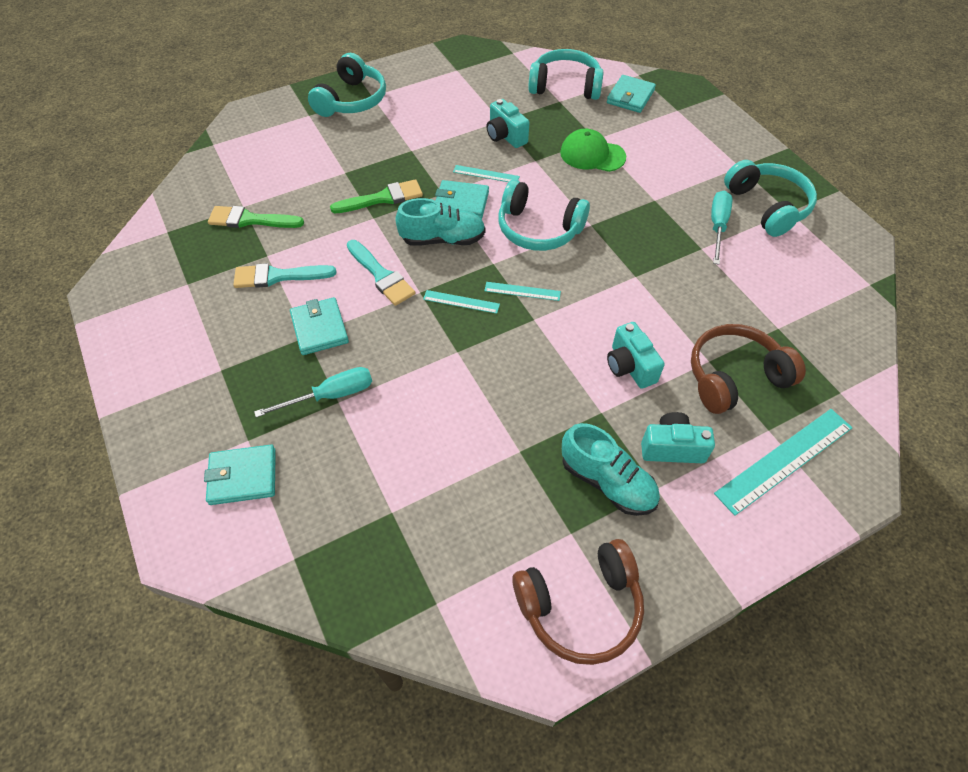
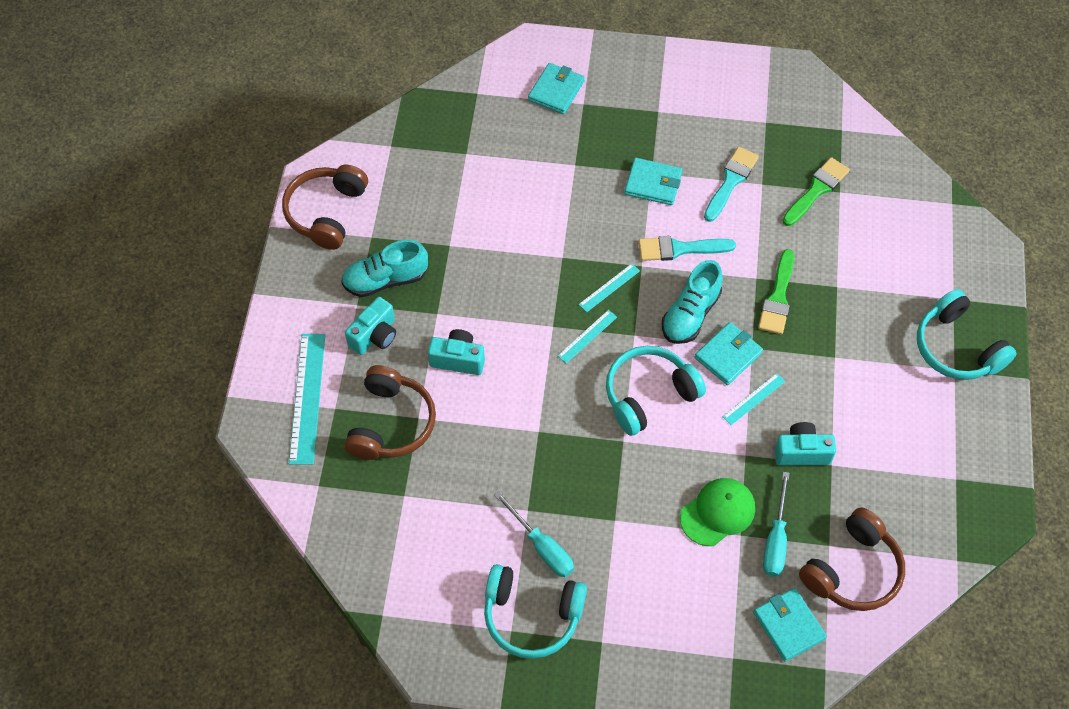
camera: 125 degrees right, 5 degrees up
turquoise screwdriver [254,367,372,417] -> turquoise screwdriver moved to [763,472,790,577]
turquoise headphones [528,49,604,100] -> brown headphones [799,508,905,611]

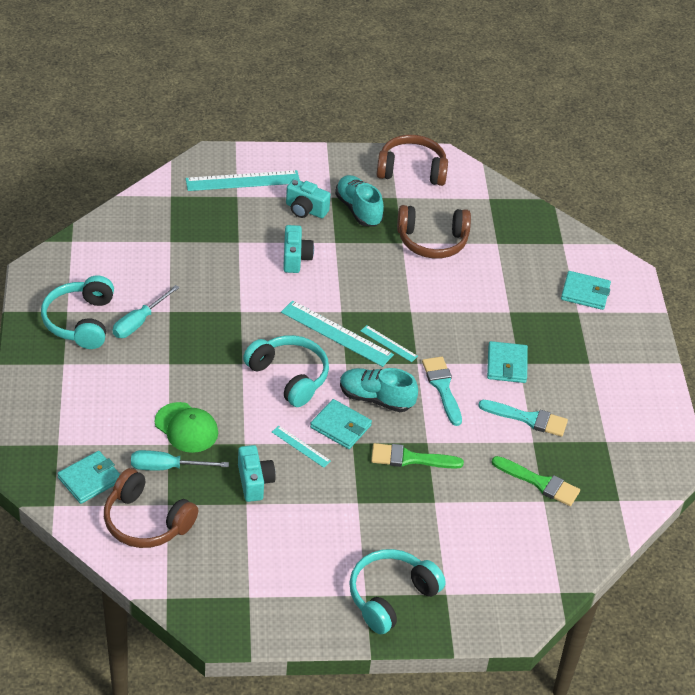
camera: 75 degrees right, 15 degrees down
brown headphones [344,365,436,460] -> brown headphones moved to [397,205,471,259]
turquoise ruler [558,310,617,363] -> turquoise ruler [281,300,394,367], size x1.91

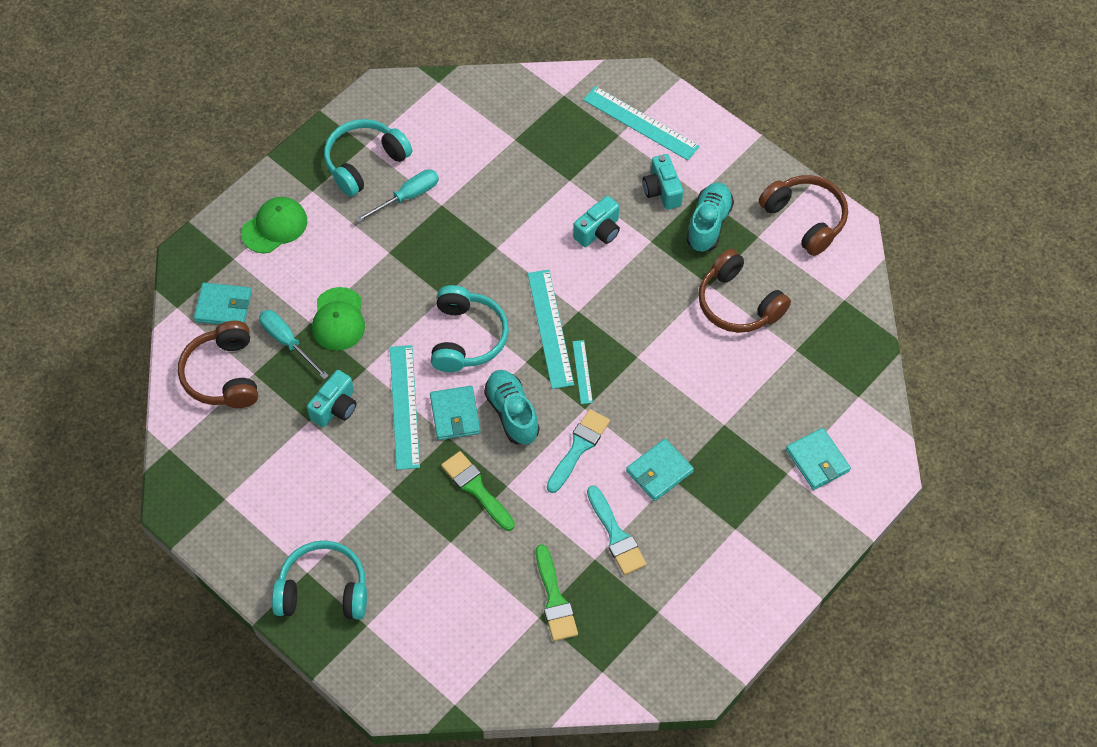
camera: 50 degrees right, 15 degrees up
turquoise screwdriver [113,285,180,338] -> turquoise screwdriver turned 150 degrees clockwise [355,169,439,223]
turquoise ruler [272,426,331,468] -> turquoise ruler [390,345,420,470], size x1.91
none -> green cap [241,197,307,253]

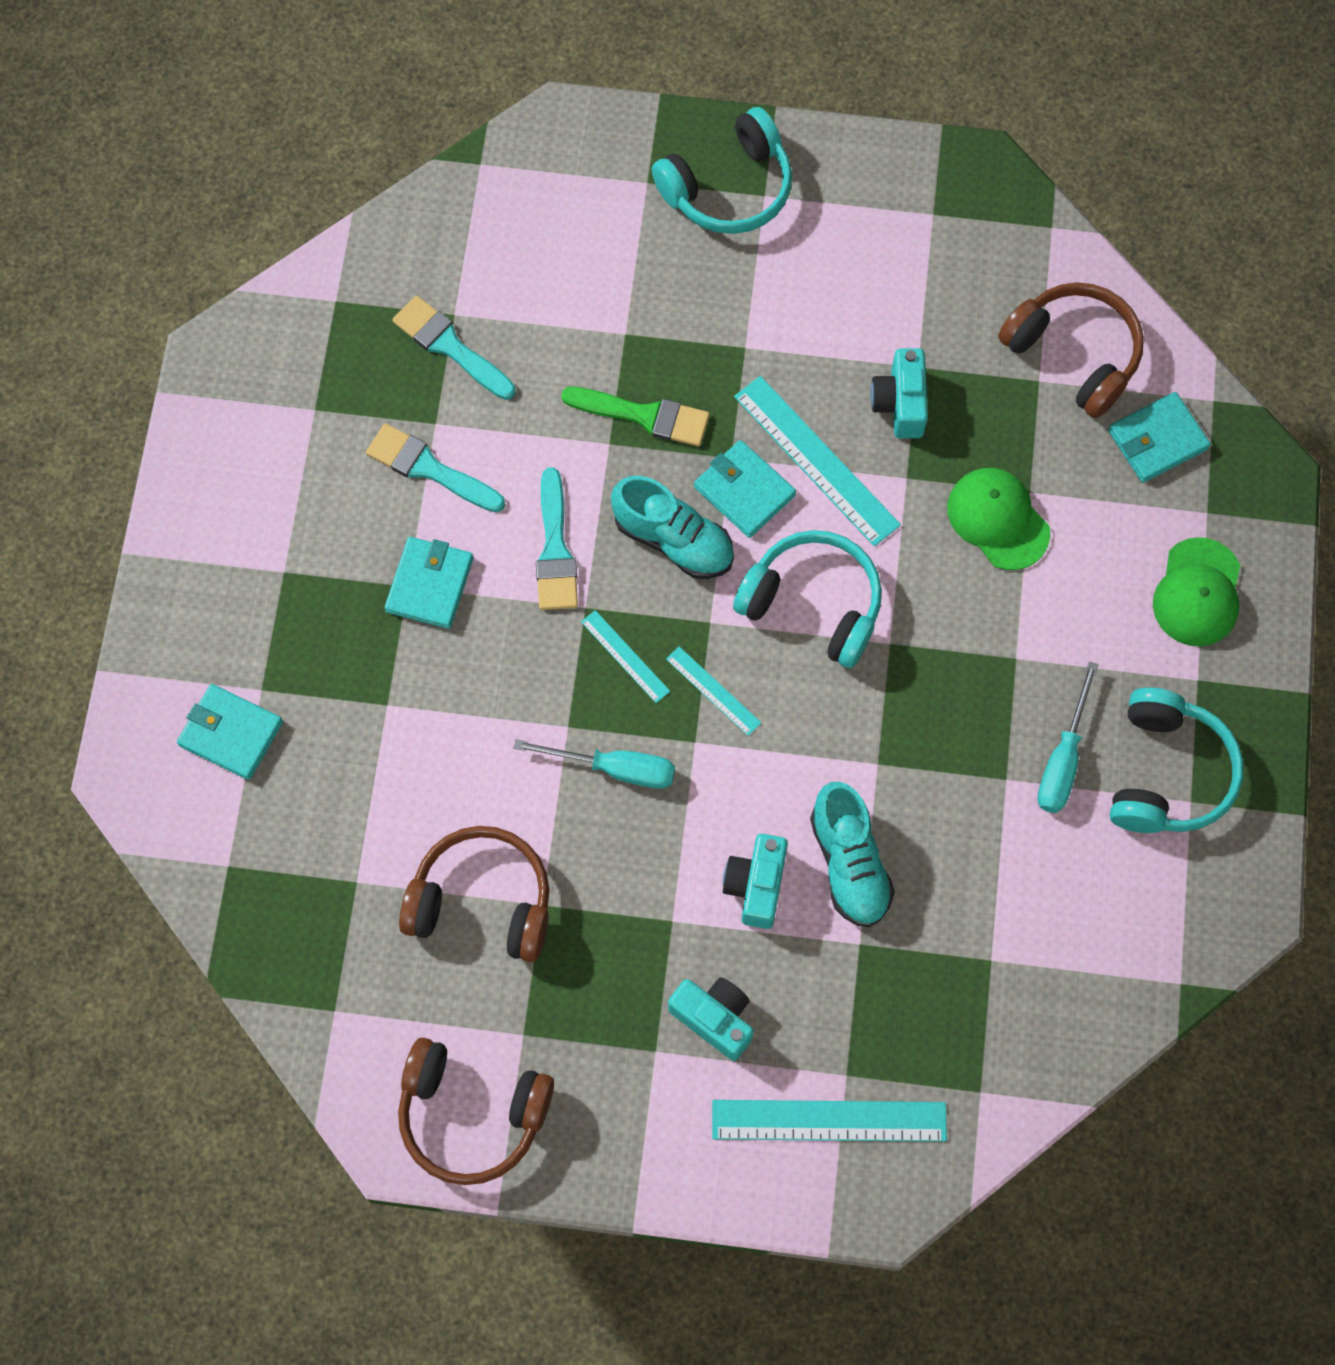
camera: 145 degrees right, 10 degrees up
turquoise screwdriver [259,310,329,379] -> turquoise screwdriver moved to [513,739,675,789]
turquoise headphones [431,285,509,372] -> turquoise headphones turned 150 degrees clockwise [733,530,882,668]
turquoise ruler [528,270,574,389] -> turquoise ruler [666,646,761,736], size x0.52
green brush [536,544,578,641] -> turquoise brush [392,295,516,400]
turquoise shoe [686,182,734,252] -> turquoise shoe moved to [810,782,895,927]

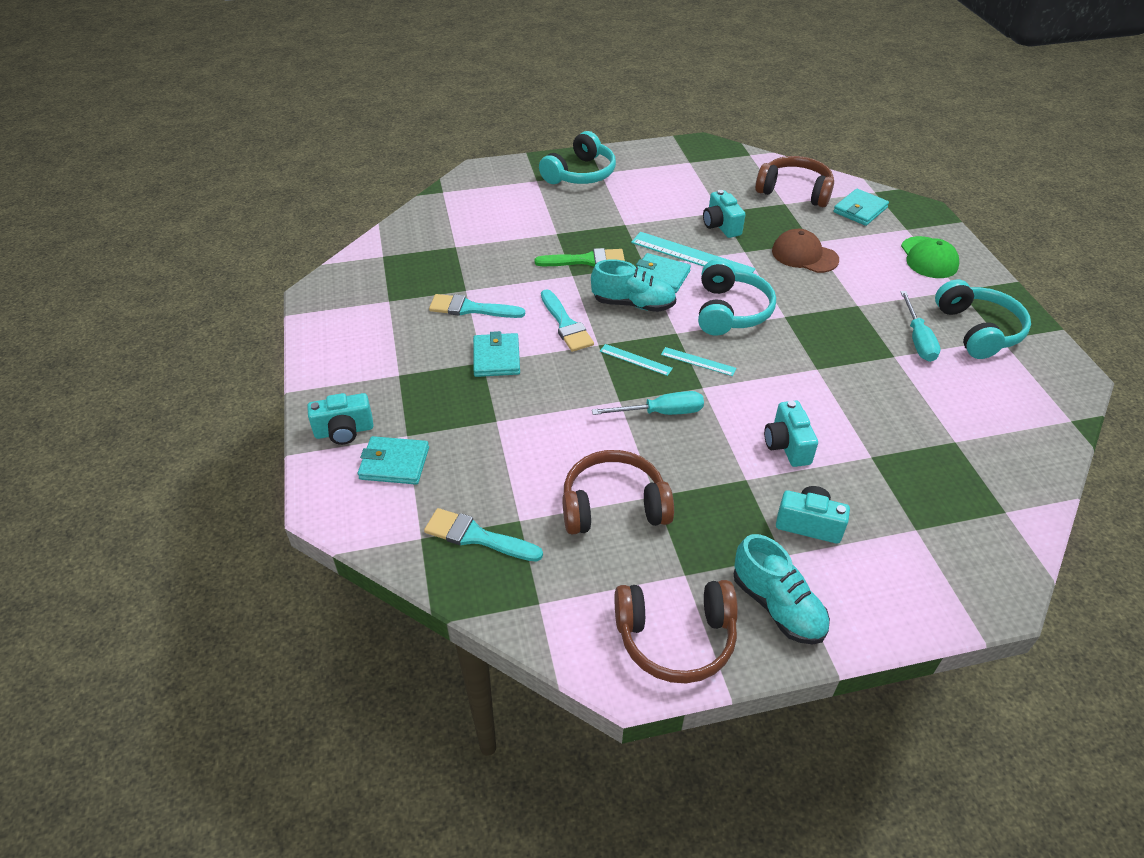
camera: 20 degrees left, 25 degrees down
turquoise brush [392,295,516,400] -> turquoise brush moved to [424,508,543,562]
turquoise ruler [712,1100,947,1142] -> none
turquoise headphones [733,530,882,668] -> turquoise headphones turned 90 degrees clockwise [698,259,776,335]
turquoise shoe [810,782,895,927] -> turquoise shoe moved to [734,534,830,644]
green cap [947,468,1050,570] -> brown cap [772,229,839,273]
none -> turquoise camera [307,393,374,445]

